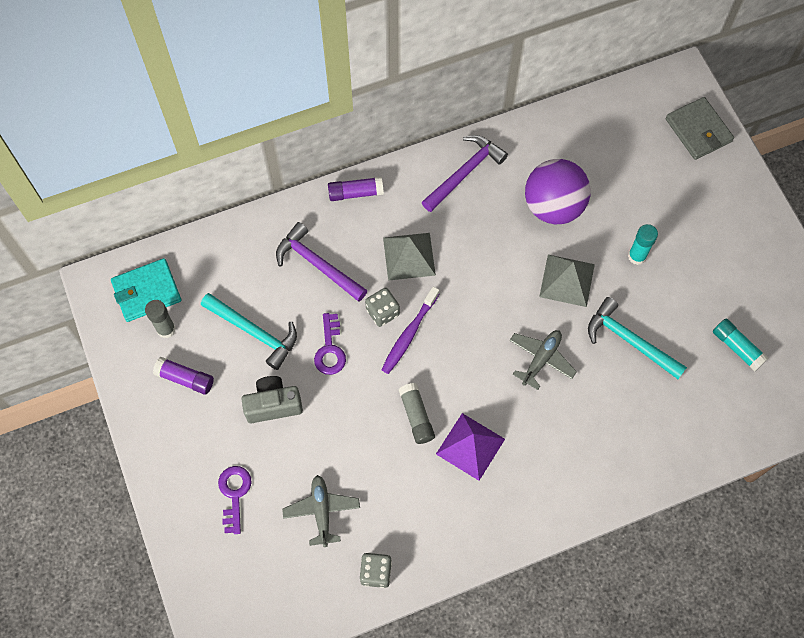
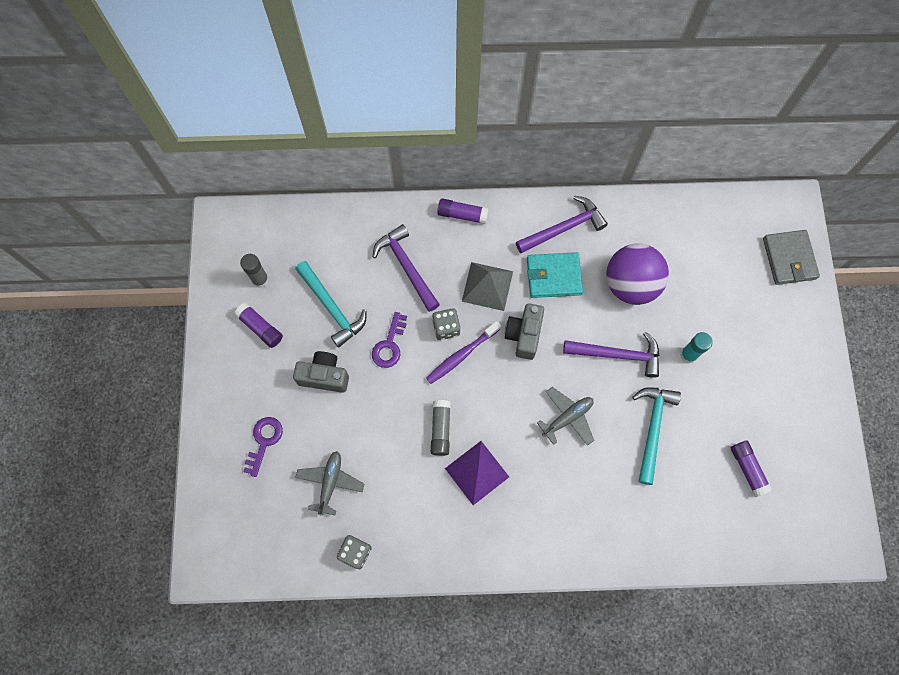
camera: 20 degrees right, 5 degrees up
turquoise wallet [111,258,181,322] -> turquoise wallet moved to [527,252,583,298]
grey pyramid [539,255,595,307] -> purple hammer [563,332,659,378]
turquoise hammer [588,297,687,379] -> turquoise hammer turned 45 degrees clockwise [633,387,681,485]
turquoise glue stick [713,319,769,371] -> purple glue stick [731,440,772,497]
none -> grey camera [505,303,544,360]

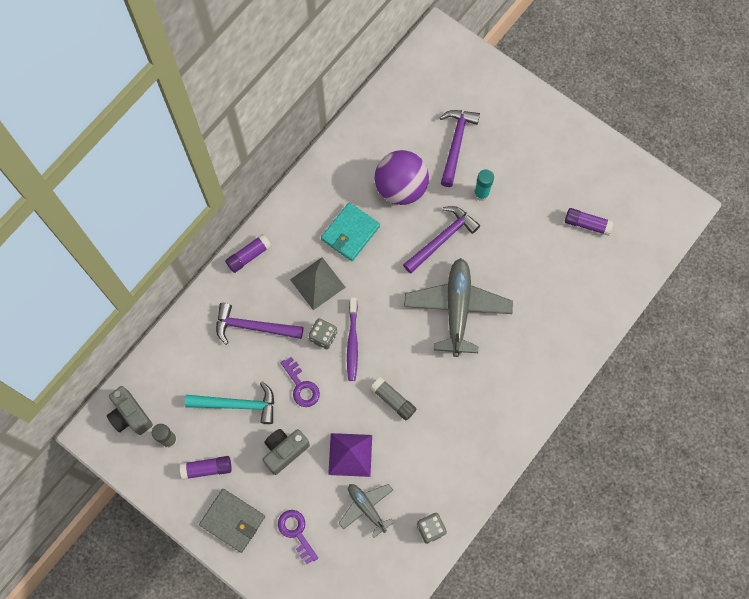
camera: 50 degrees left, 0 degrees up
purple pyramid [445,441,509,505] -> purple pyramid moved to [328,433,372,477]
grey camera [505,303,544,360] -> grey camera moved to [107,386,153,435]
purple hammer [516,196,608,253] -> purple hammer moved to [439,110,480,187]
grey plane [537,387,594,446] -> grey plane [404,258,513,357], size x1.80
turquoise hammer [633,387,681,485] -> none
grey wallet [763,230,820,285] -> grey wallet moved to [199,489,265,553]

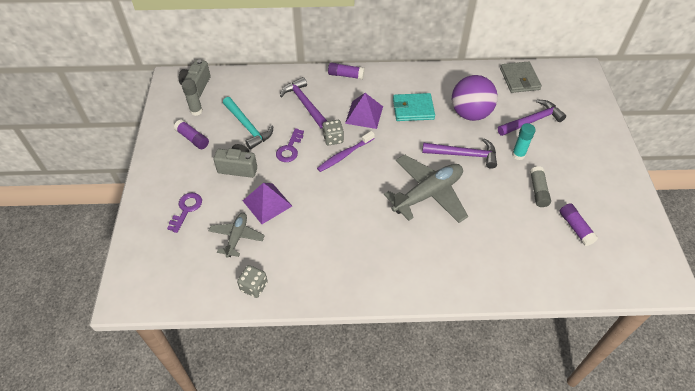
camera: 50 degrees right, 20 degrees down
grey wallet [199,489,265,553] -> grey wallet moved to [500,62,542,93]
grey pyramid [290,257,346,310] -> purple pyramid [345,93,383,129]
grey glue stick [371,377,416,420] -> grey glue stick moved to [530,166,551,207]

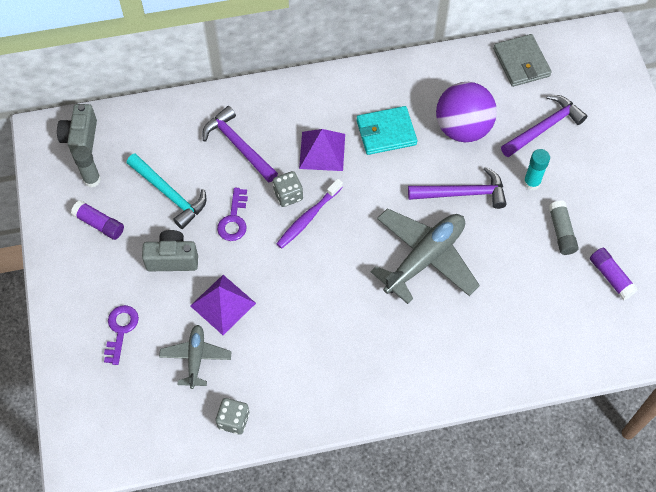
camera: 10 degrees left, 10 degrees up
purple glue stick [328,62,365,79] -> none

